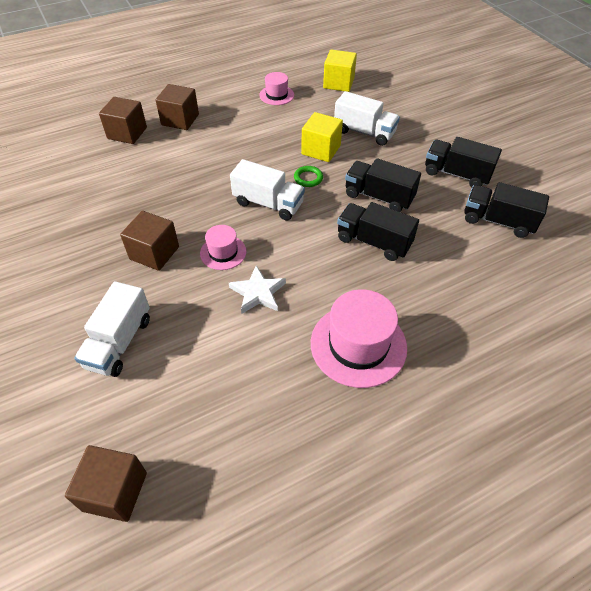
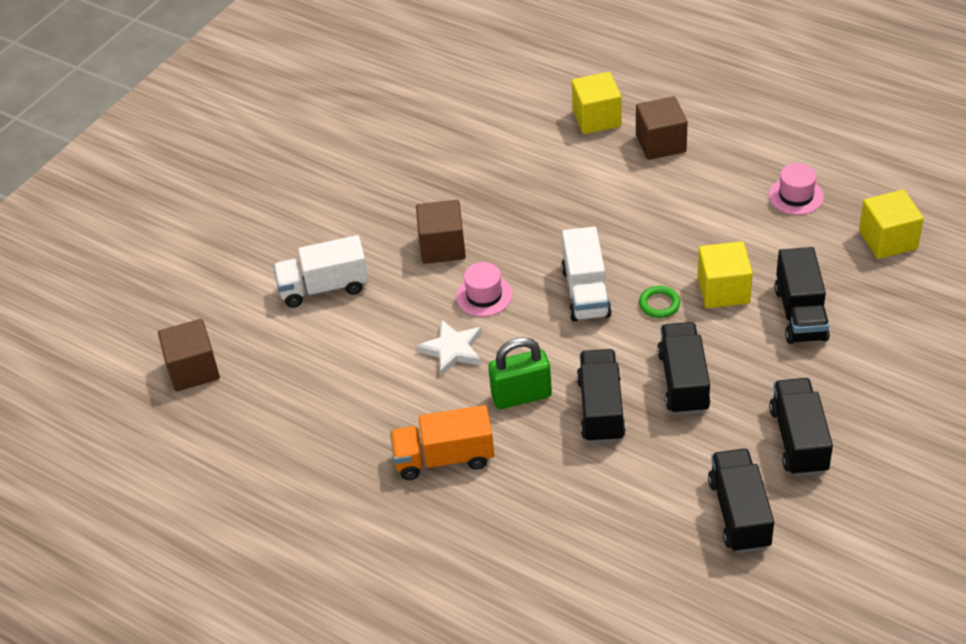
camera: 65 degrees right, 5 degrees down
brown cube [99,97,147,144] -> yellow cube [572,72,622,134]
pink hat [311,289,407,388] -> orange truck [390,405,494,480]
white truck [334,91,400,146] -> black truck [774,247,830,344]
none -> green padlock [488,337,552,409]

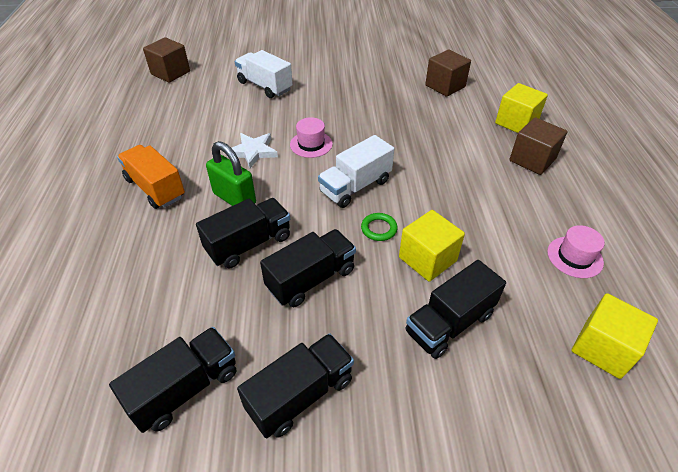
camera: 50 degrees right, 0 degrees up
brown cube [416,200,466,264] -> brown cube moved to [425,50,471,97]

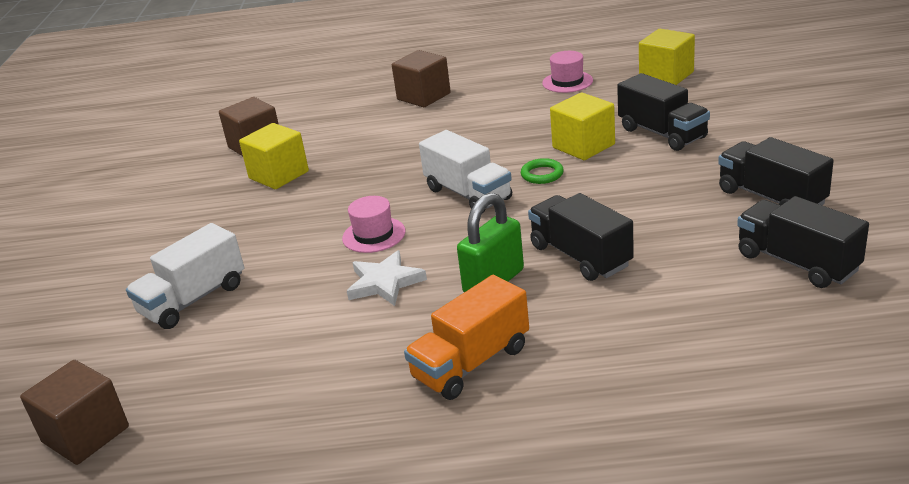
camera: 85 degrees left, 15 degrees down
black truck [260,229,356,307] -> none
yellow cube [495,83,548,133] -> yellow cube moved to [239,123,309,189]

